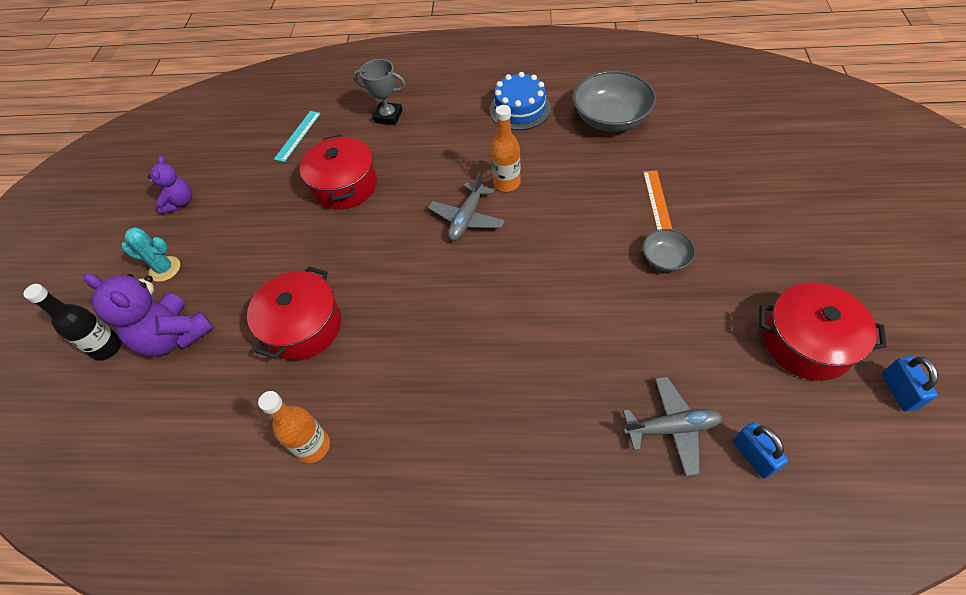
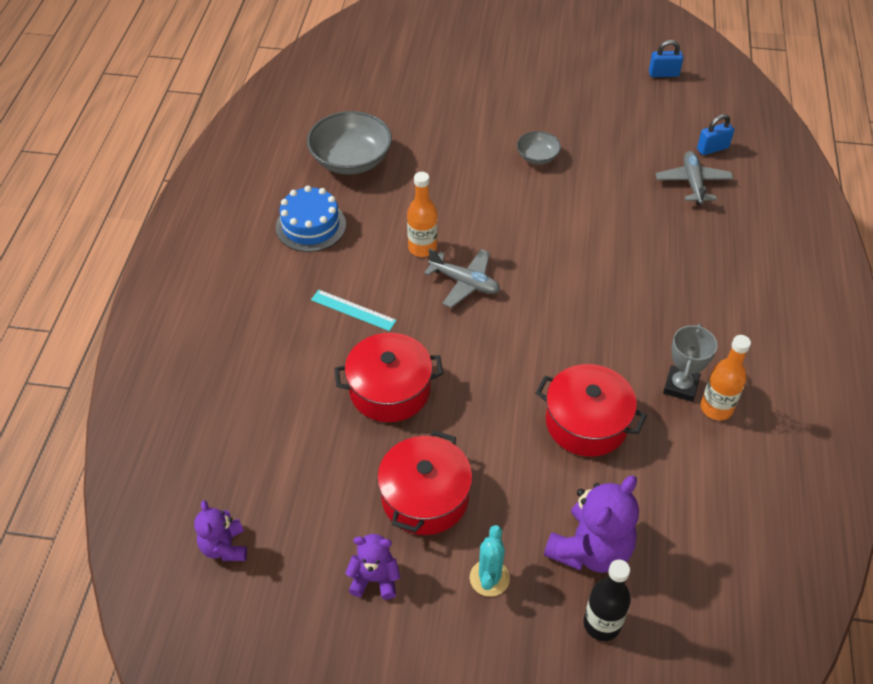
camera: 90 degrees left, 5 degrees down
turquoise ruler [274,111,321,162] -> turquoise ruler moved to [311,290,397,331]
grey trophy [353,59,406,125] -> grey trophy moved to [663,324,718,402]
orange ruler [643,170,672,230] -> none
red pot [760,282,887,381] -> red pot moved to [377,430,473,535]
none -> purple teddy bear [194,500,247,561]

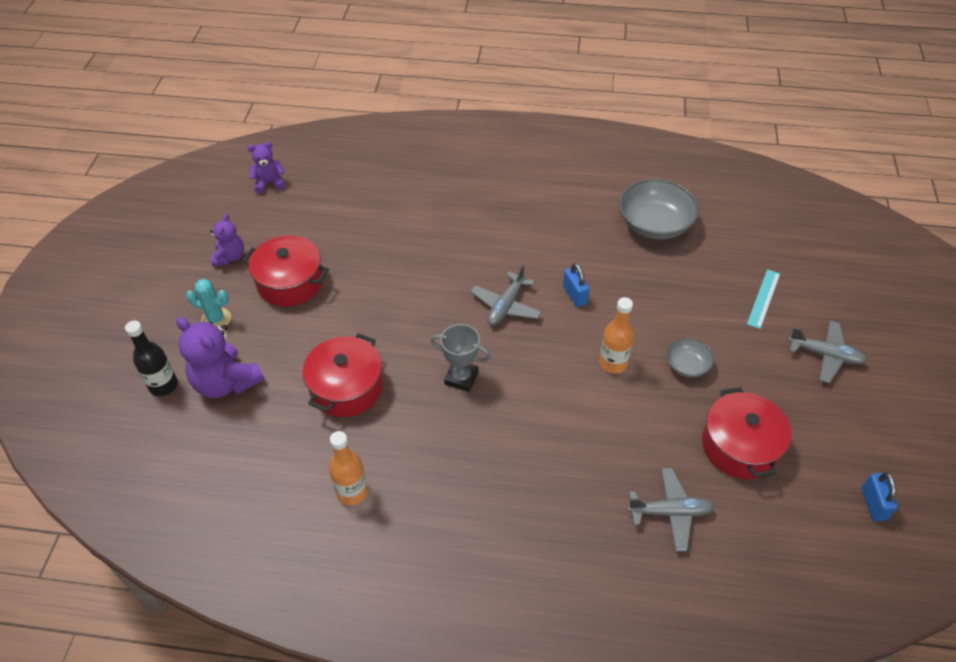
camera: 90 degrees right, 0 degrees up
blue cake [276,186,346,252] -> none
turquoise ruler [311,290,397,331] -> turquoise ruler moved to [747,269,780,329]
red pot [334,333,443,422] -> red pot moved to [702,387,792,479]
orange bottle [407,172,437,257] -> orange bottle moved to [599,297,634,374]
grey trophy [663,324,718,402] -> grey trophy moved to [431,324,491,392]
blue padlock [697,114,734,155] -> blue padlock moved to [563,263,590,307]
none -> grey plane [788,321,867,383]

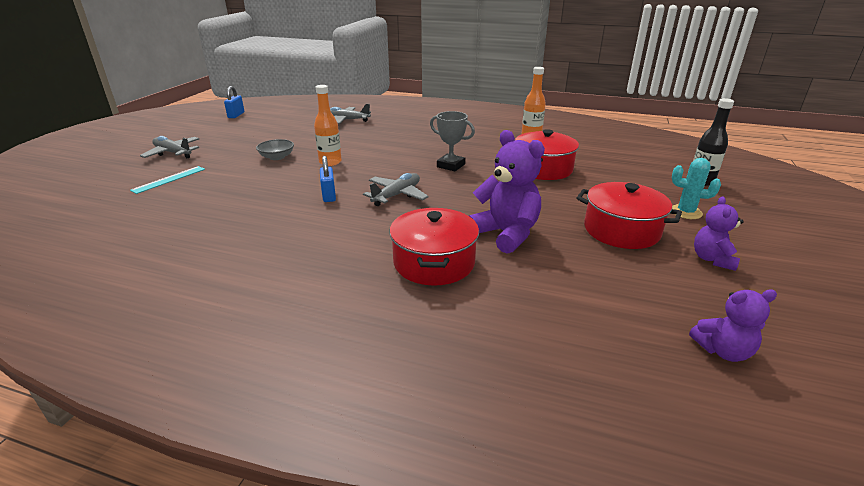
camera: 170 degrees left, 20 degrees down
purple teddy bear [176,317,264,398] -> purple teddy bear moved to [469,130,545,254]
grey bowl [619,179,699,240] -> none
red pot [702,387,792,479] -> red pot moved to [390,208,479,286]

